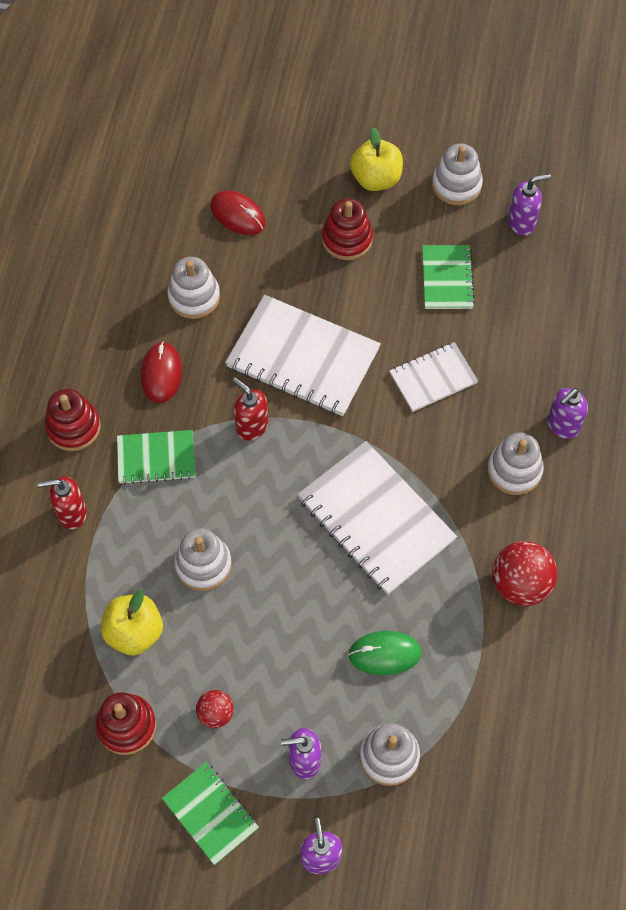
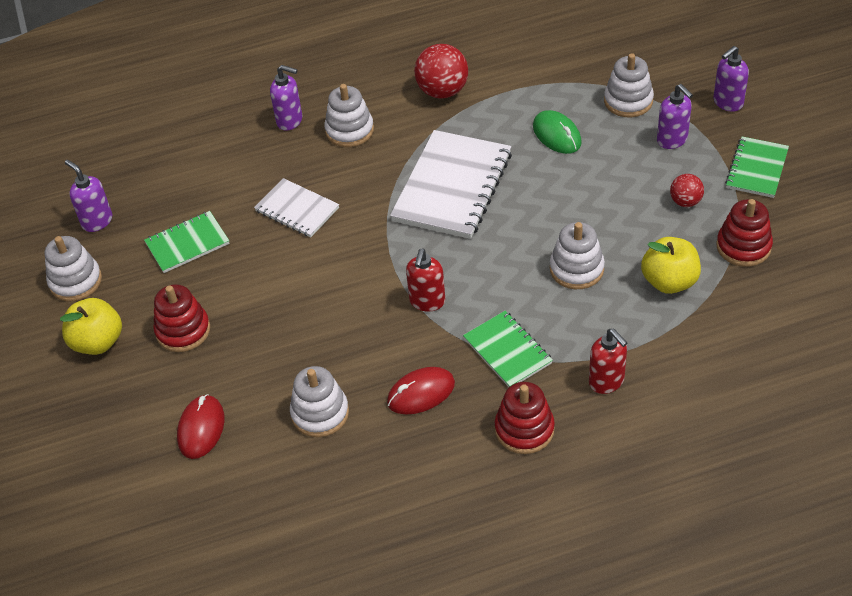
camera: 115 degrees left, 15 degrees down
white notebook [225,295,381,416] -> none

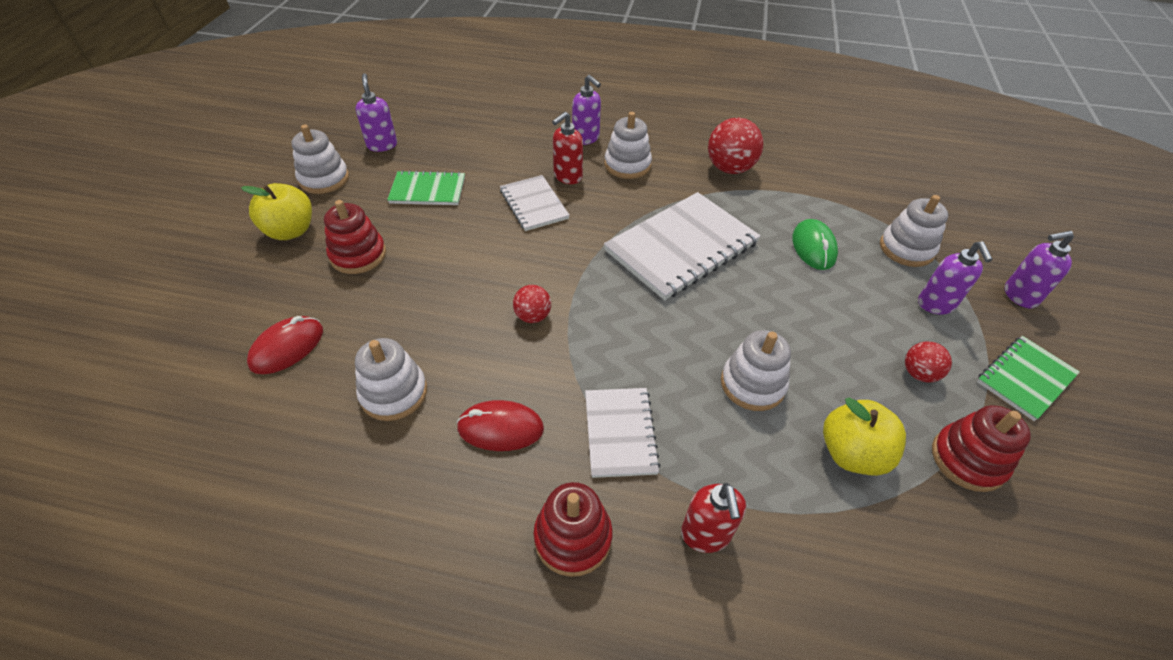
camera: 25 degrees right, 0 degrees up
red soap dispenser [406,249,445,312] -> red soap dispenser moved to [552,112,583,184]
green notebook [463,311,553,387] -> white notebook [585,388,661,478]
none -> red ball [513,285,551,323]

